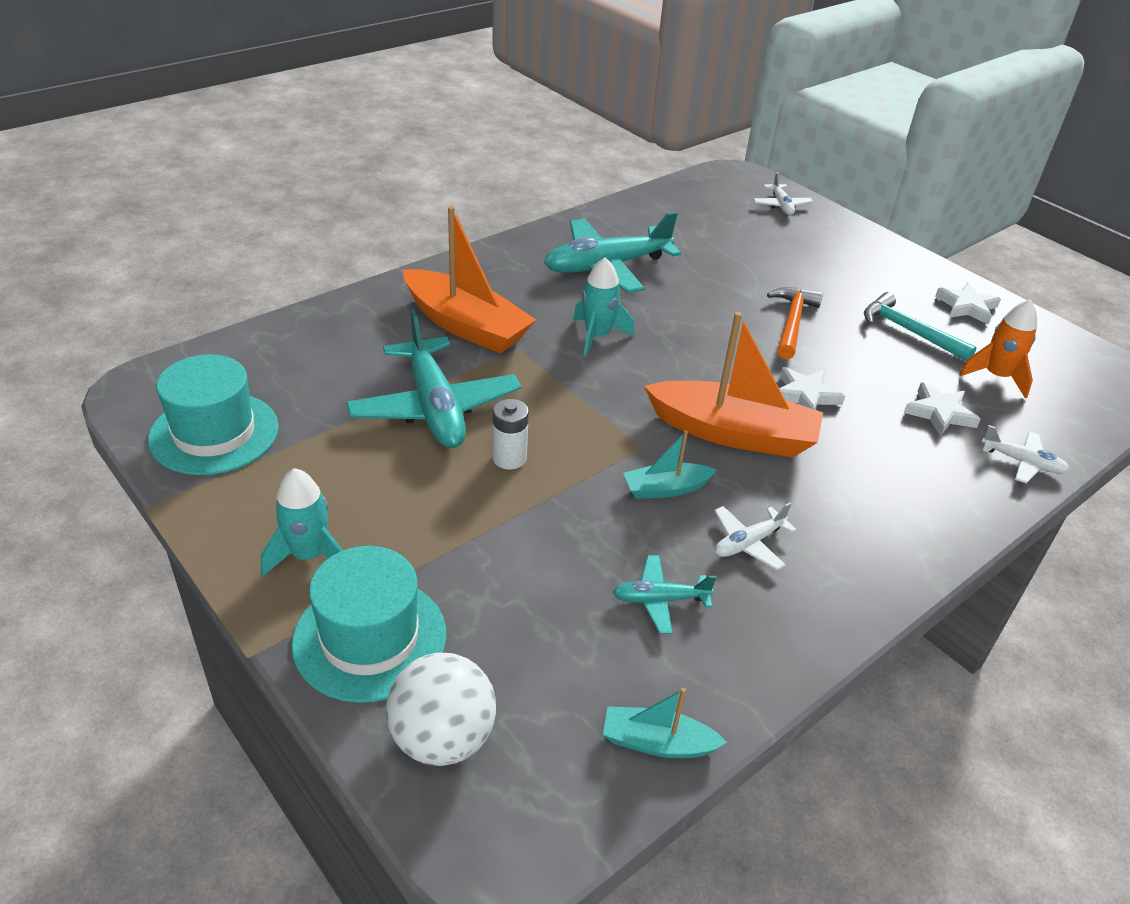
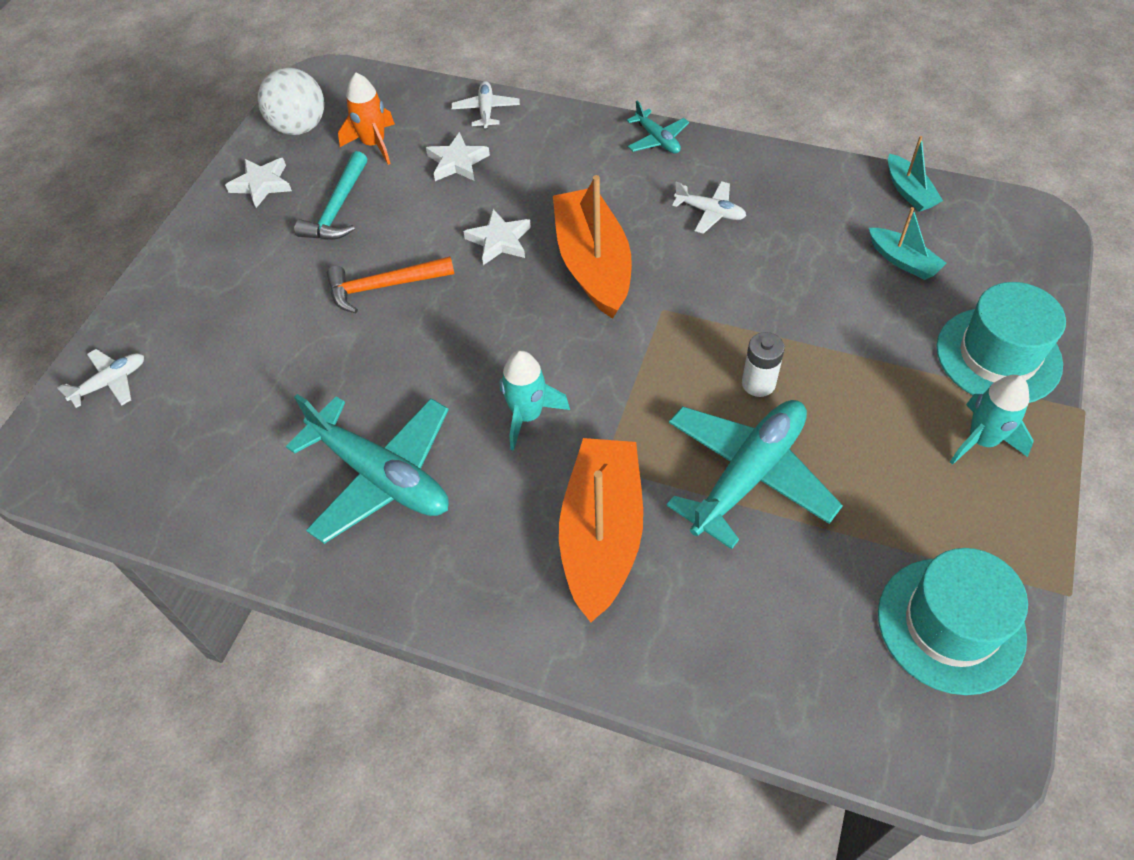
camera: 115 degrees left, 15 degrees up
white ball [386,653,496,766] -> white ball moved to [258,68,324,135]
turquoise plane [613,555,717,634] -> turquoise plane moved to [627,101,689,154]
turquoise boat [623,430,717,499] -> turquoise boat moved to [869,207,947,280]

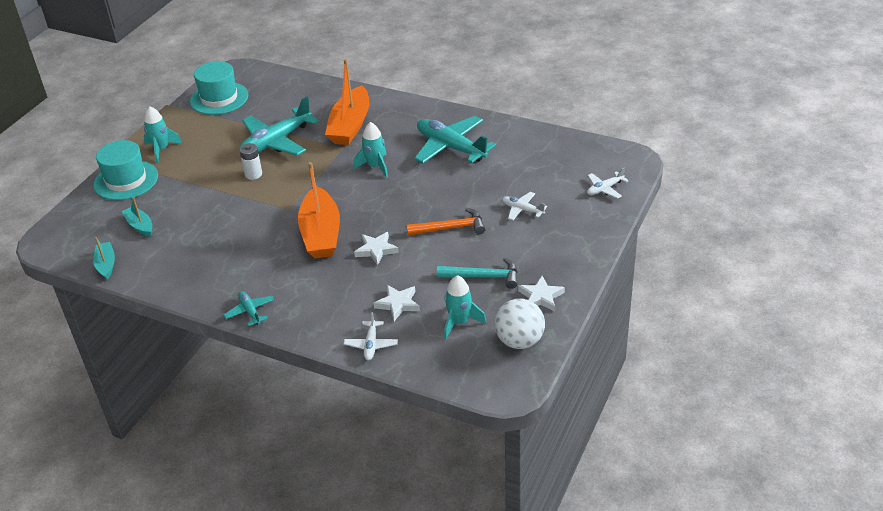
camera: 175 degrees left, 15 degrees down
turquoise hammer [294,151,367,240] -> turquoise hammer turned 75 degrees clockwise [437,258,518,289]
orange rocket [338,73,395,165] -> turquoise rocket [444,275,486,339]
white plane [672,181,746,234] -> white plane moved to [502,192,547,220]

